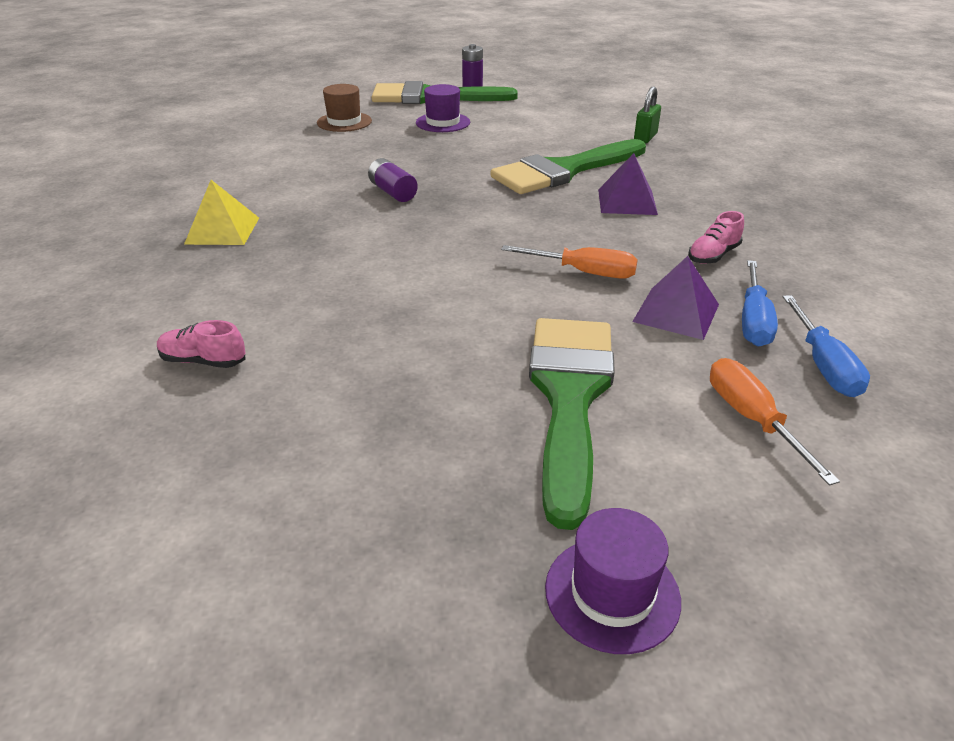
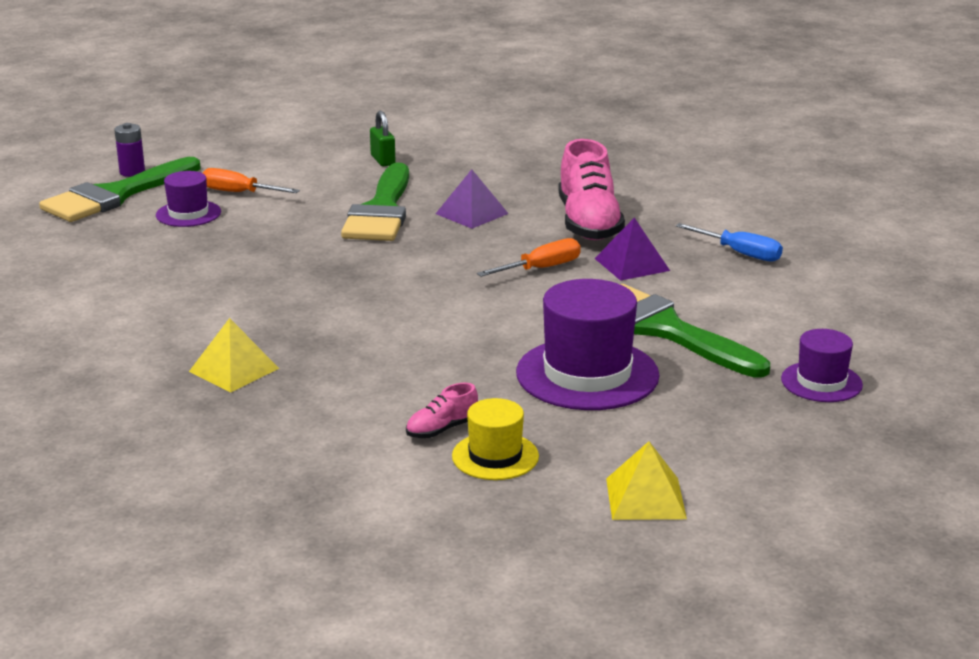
camera: 50 degrees left, 10 degrees down
brown hat [317,84,372,132] -> none
purple battery [368,158,418,202] -> none
pink shoe [688,211,744,264] -> pink shoe [558,139,625,240], size x2.18
orange screwdriver [710,358,840,486] -> orange screwdriver moved to [203,168,300,193]
blue screwdriver [742,260,778,347] -> none
none -> yellow hat [452,398,539,480]
none -> purple hat [516,279,660,410]
none -> yellow pyramid [606,441,687,520]

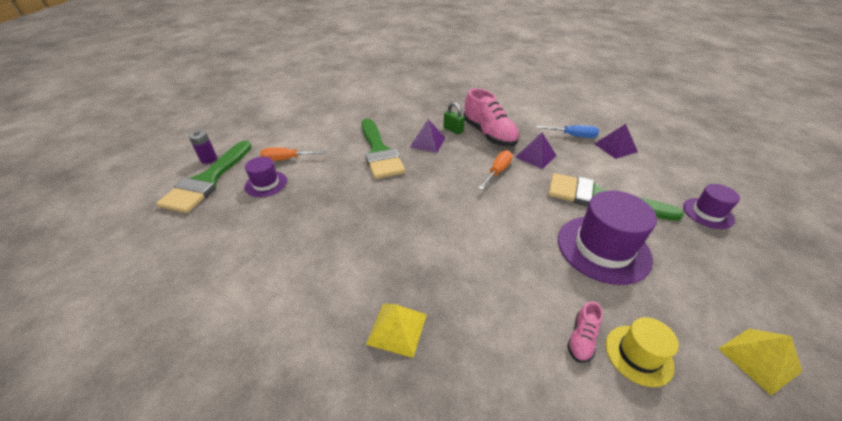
camera: 25 degrees left, 15 degrees up
green padlock [370,111,396,166] -> green padlock moved to [443,102,465,134]
none -> purple pyramid [594,124,638,159]

